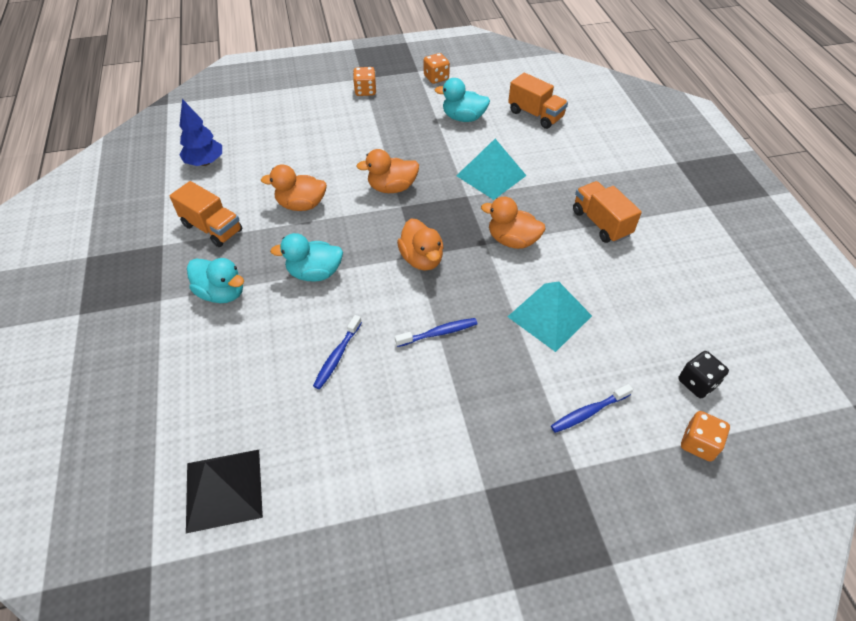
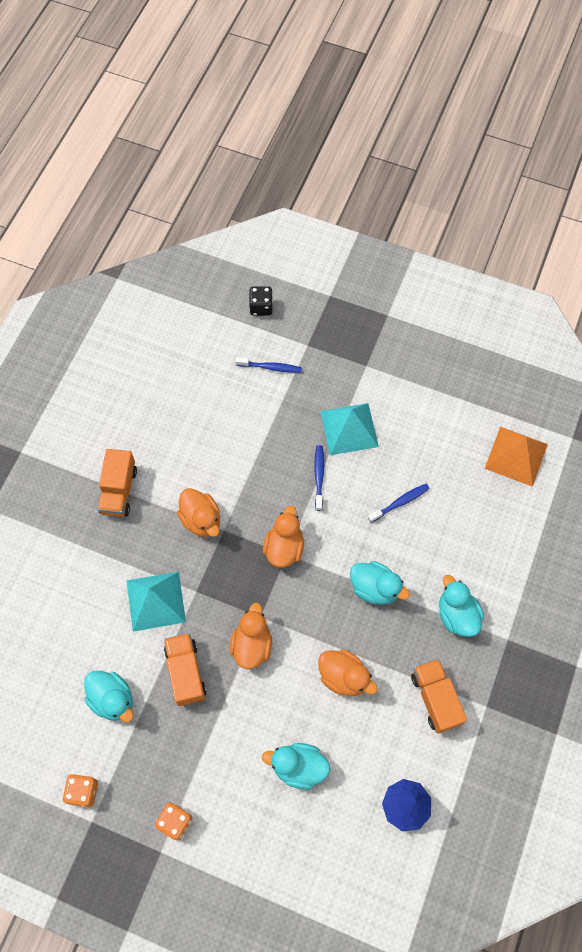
camera: 145 degrees left, 15 degrees up
black pyramid [186,450,263,533] -> orange pyramid [485,427,548,487]
orange duck [356,149,419,193] -> orange duck turned 105 degrees counterclockwise [230,603,272,669]
blue toothbrush [395,318,478,347] -> blue toothbrush turned 75 degrees clockwise [314,445,324,511]
orange truck [508,73,568,129] -> orange truck moved to [164,633,207,706]
turquoise pyramid [508,281,592,352] -> turquoise pyramid moved to [320,403,379,455]
black dice [678,351,729,398] -> black dice moved to [249,286,273,316]
orange dice [681,411,730,462] -> none
none -> turquoise duck [262,743,330,790]

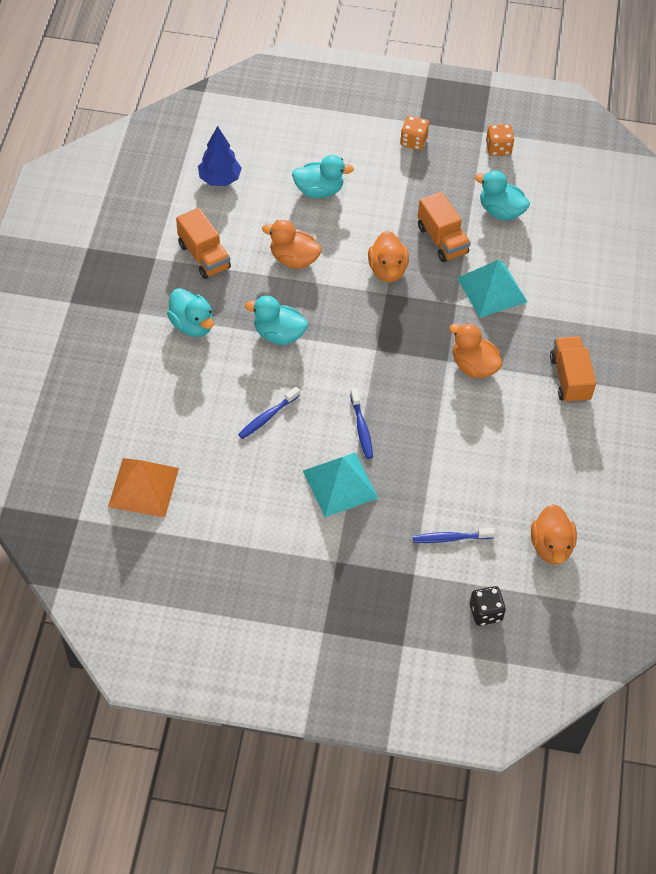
camera: 165 degrees right, 10 degrees down
orange duck [263,506,304,568] -> orange duck moved to [531,504,577,564]

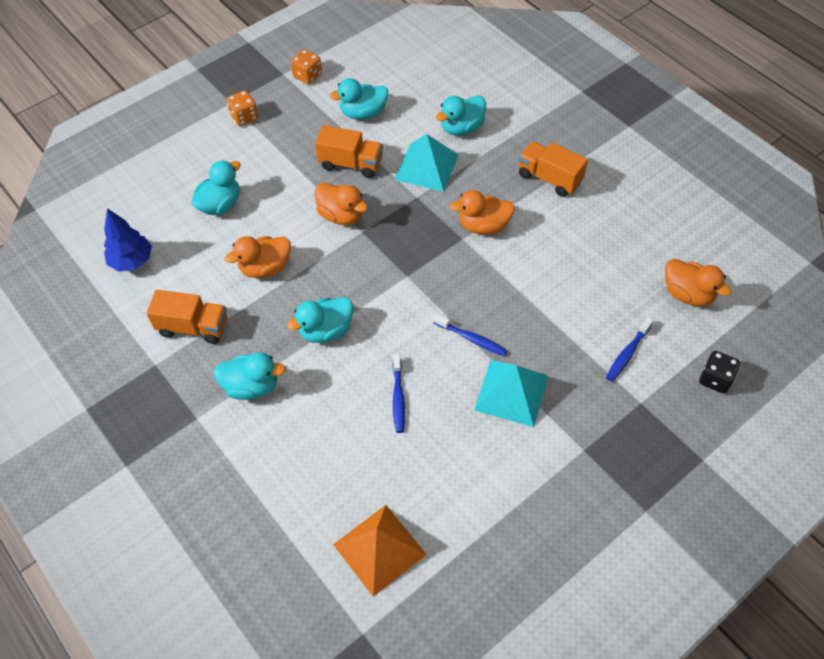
camera: 45 degrees left, 0 degrees up
none -> turquoise duck [436,95,486,136]

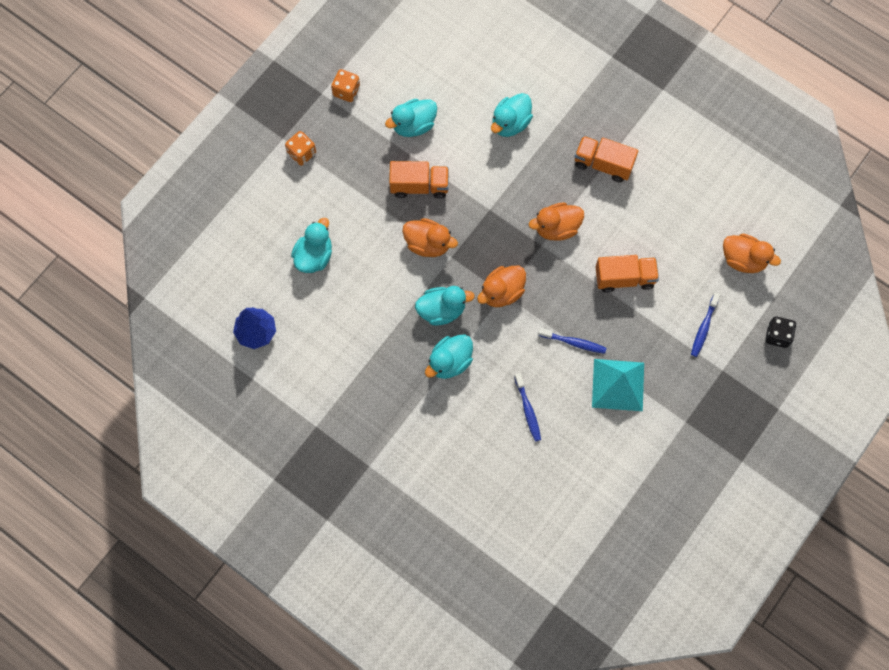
camera: 15 degrees left, 15 degrees up
orange truck [147,290,227,344] -> orange truck moved to [595,255,659,293]
turquoise duck [214,352,286,400] -> turquoise duck moved to [415,286,475,326]
orange duck [225,236,291,278] -> orange duck moved to [477,266,526,307]
orange pyramid [333,505,427,597] -> none
turquoise pyramid [394,134,459,192] -> none

